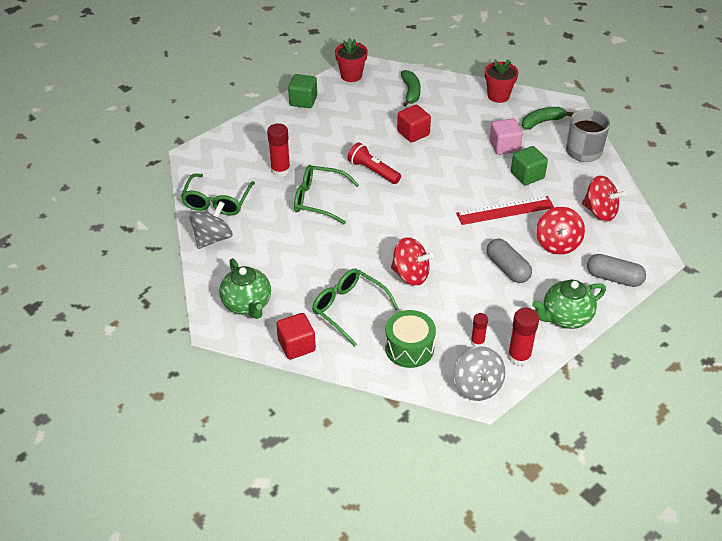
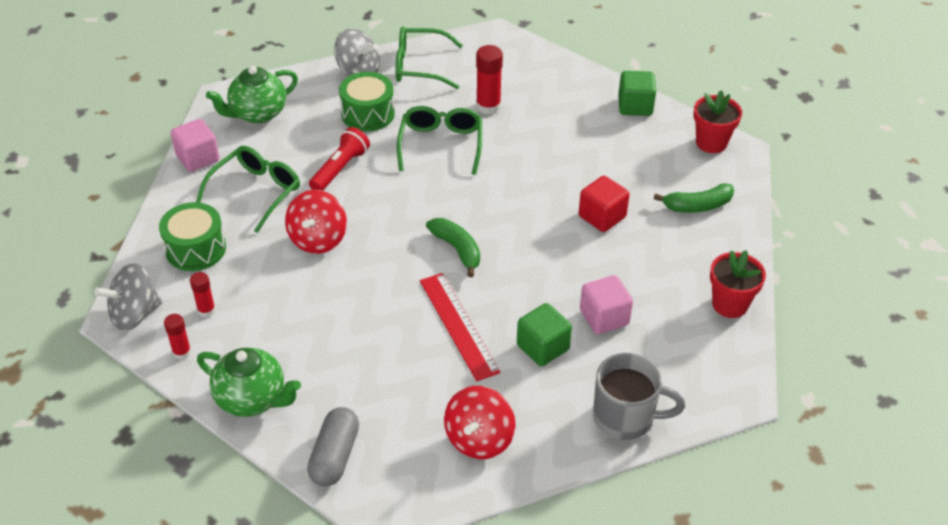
camera: 80 degrees right, 0 degrees up
red cube [276,313,316,359] -> pink cube [171,119,220,172]
red flashlight [348,142,401,184] -> red flashlight moved to [309,127,370,191]
grey capsule [487,239,532,283] -> none
red glue stick [508,308,539,366] -> red glue stick [164,314,191,360], size x0.60
green banana [522,107,573,130] -> green banana moved to [426,218,480,277]
green teapot [532,280,606,329] -> green teapot turned 150 degrees clockwise [197,348,301,417]
red spinning top [536,207,585,255] -> none
none -> green drum [339,72,395,132]

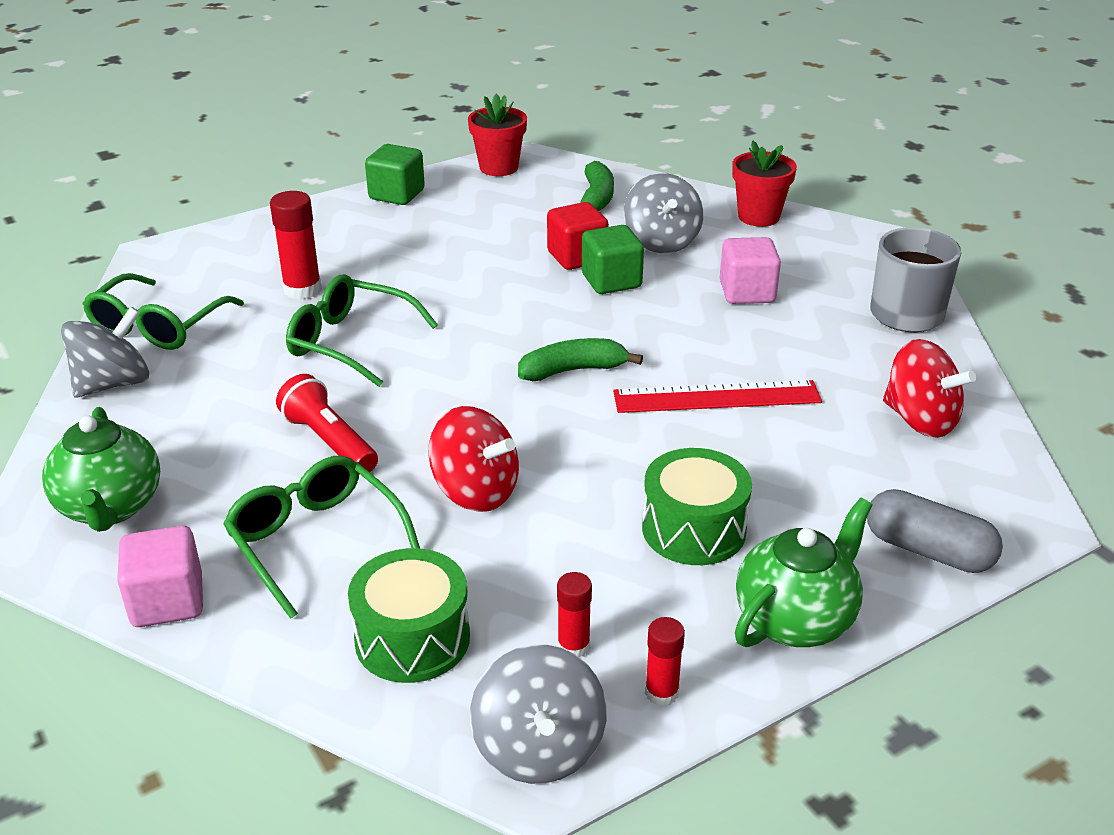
camera: 70 degrees left, 10 degrees down
green drum [339,72,395,132] -> green drum moved to [642,448,752,565]
green cube [517,303,572,366] -> green cube moved to [582,225,644,294]
none -> grey spinning top [624,173,703,253]

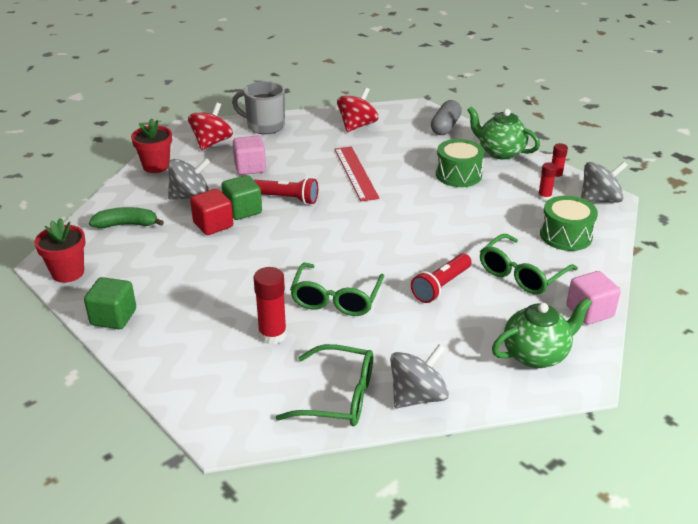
camera: 100 degrees left, 0 degrees up
grey spinning top [61,307,149,398] -> grey spinning top turned 105 degrees clockwise [390,344,449,408]
red spinning top [428,406,519,512] -> red spinning top moved to [188,103,233,150]
green banana [518,338,643,381] -> none
none -> red flashlight [254,177,318,205]

